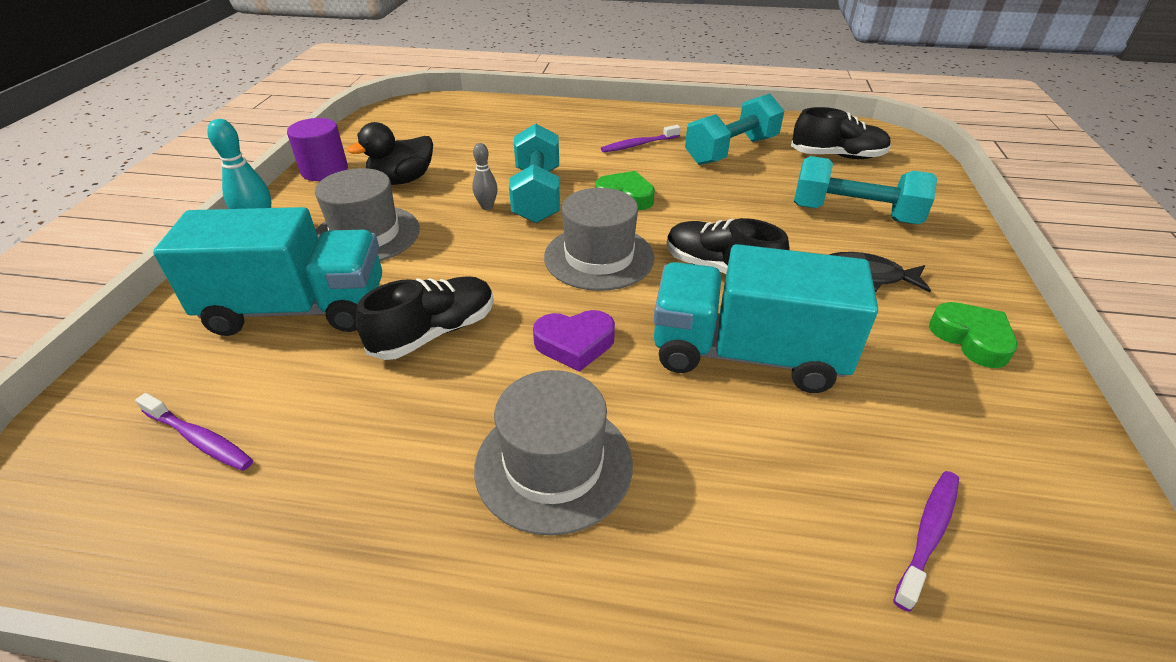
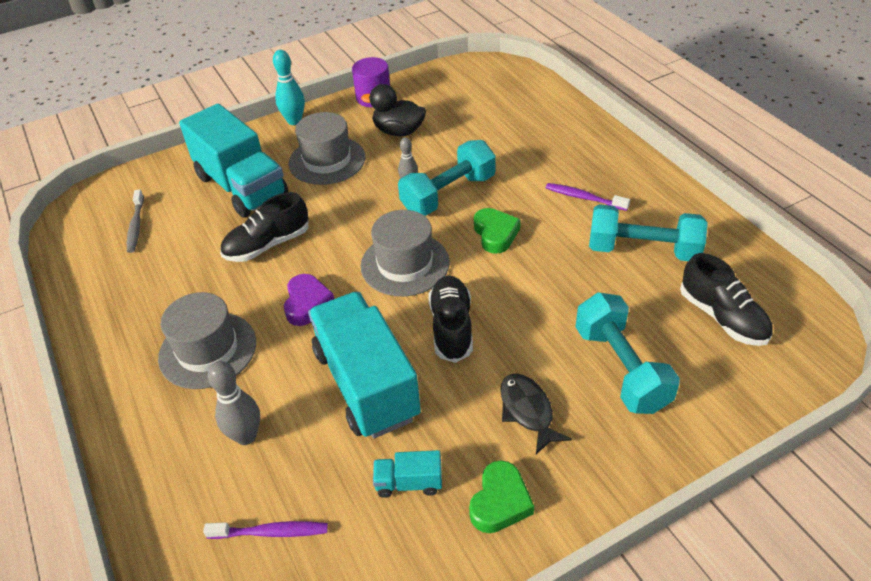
camera: 55 degrees right, 5 degrees up
purple toothbrush [135,393,253,471] -> grey toothbrush [127,190,144,253]
black shoe [356,276,494,360] -> black shoe turned 135 degrees clockwise [220,192,309,262]
purple heart [533,310,615,372] -> purple heart turned 135 degrees counterclockwise [284,274,334,326]
none -> grey bowling pin [208,361,260,445]
none -> turquoise truck [373,450,442,498]

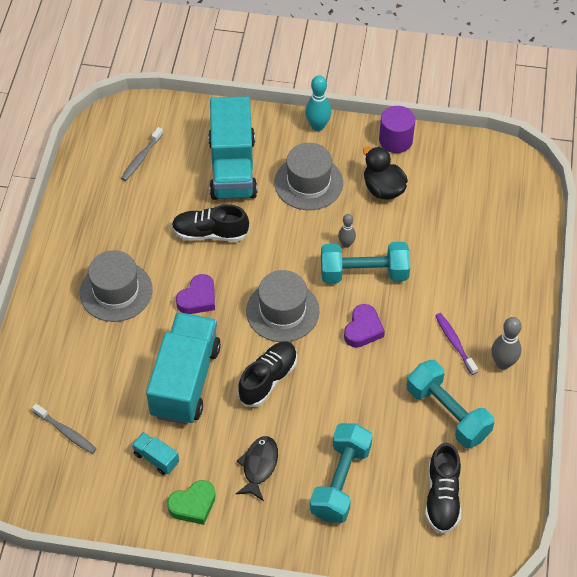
camera: 35 degrees right, 10 degrees up
purple toothbrush [203,521,328,539] -> grey toothbrush [32,404,96,454]
grey bowling pin [208,361,260,445] -> grey bowling pin moved to [491,317,522,369]
green heart [474,208,521,254] -> purple heart [344,304,385,348]

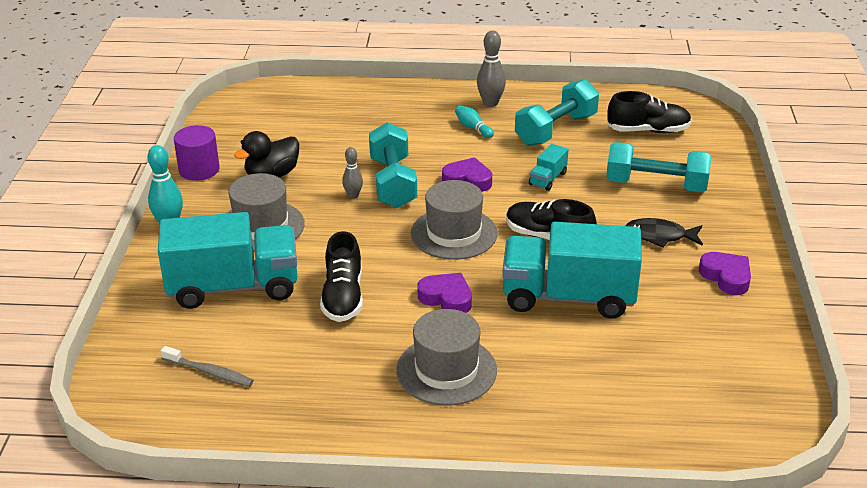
camera: 95 degrees left, 20 degrees down
grey toothbrush [32,404,96,454] -> none
turquoise truck [132,432,179,475] -> turquoise truck moved to [529,144,569,191]
green heart [167,480,215,525] -> purple heart [699,252,751,295]
purple toothbrush [435,313,478,375] -> turquoise bowling pin [455,105,494,138]

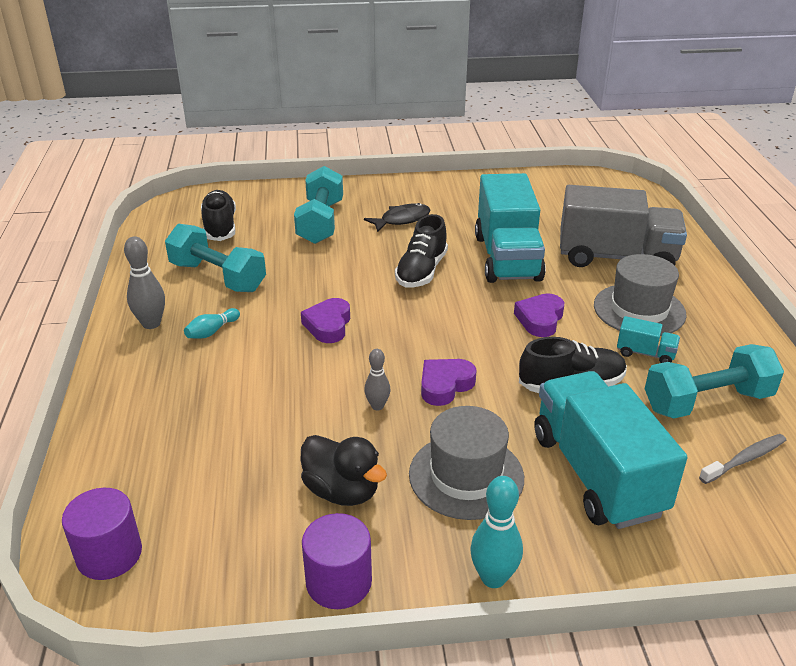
camera: 100 degrees left, 0 degrees up
grey toothbrush [161,346,254,387] -> grey toothbrush turned 45 degrees clockwise [699,434,786,484]
turquoise dumbbell [369,122,417,208] -> turquoise dumbbell moved to [645,344,784,419]
grey hat [411,180,497,260] -> none
turquoise truck [529,144,569,191] -> turquoise truck moved to [617,316,680,363]
black fish [626,218,703,248] -> black fish turned 120 degrees counterclockwise [364,203,430,232]
purple heart [699,252,751,295] -> purple heart moved to [421,359,477,406]
none -> purple cylinder [62,488,142,580]
none -> grey truck [560,185,687,267]

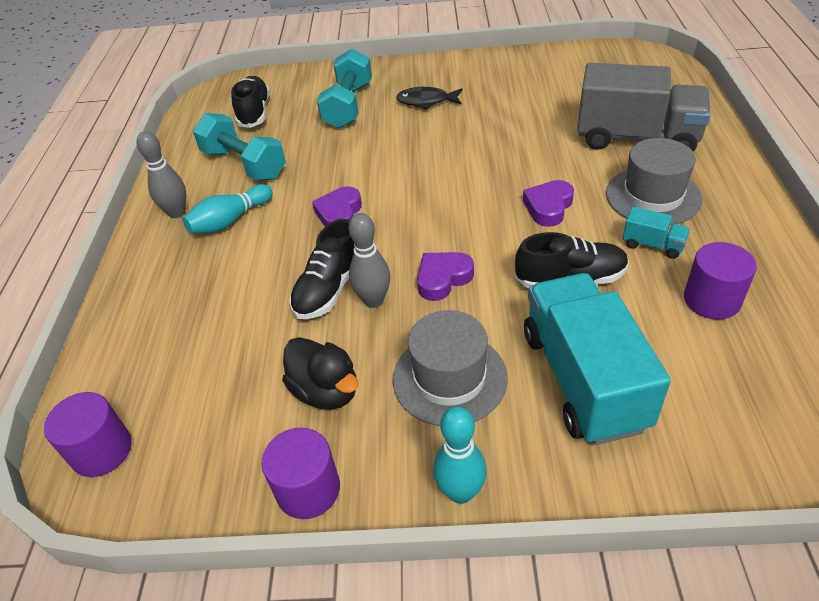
camera: 10 degrees right, 10 degrees up
turquoise bowling pin [184,308,240,338] -> turquoise bowling pin [183,184,273,234], size x1.58
black fish [364,203,430,232] -> black fish turned 150 degrees counterclockwise [396,87,462,110]
grey bowling pin [364,349,390,410] -> grey bowling pin [348,213,390,308], size x1.58
black shoe [395,214,448,288] -> black shoe moved to [289,219,354,319]
turquoise truck [475,173,546,283] -> none
turquoise dumbbell [645,344,784,419] -> purple cylinder [684,242,757,320]
grey toothbrush [699,434,786,484] -> none

